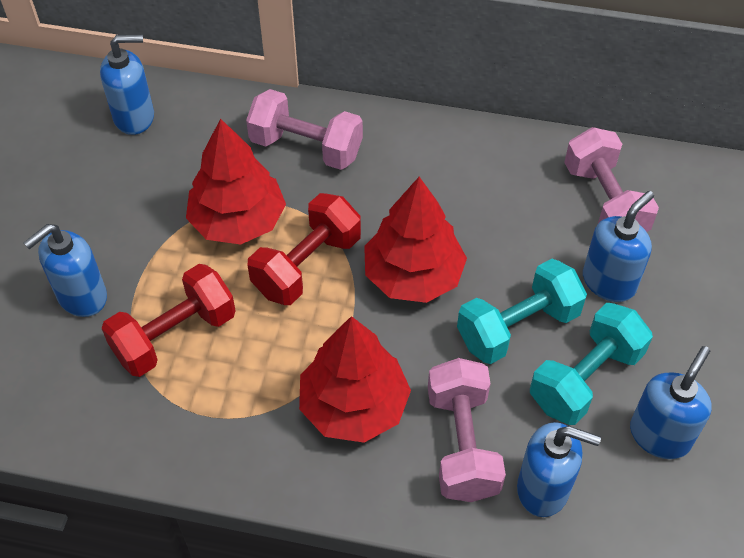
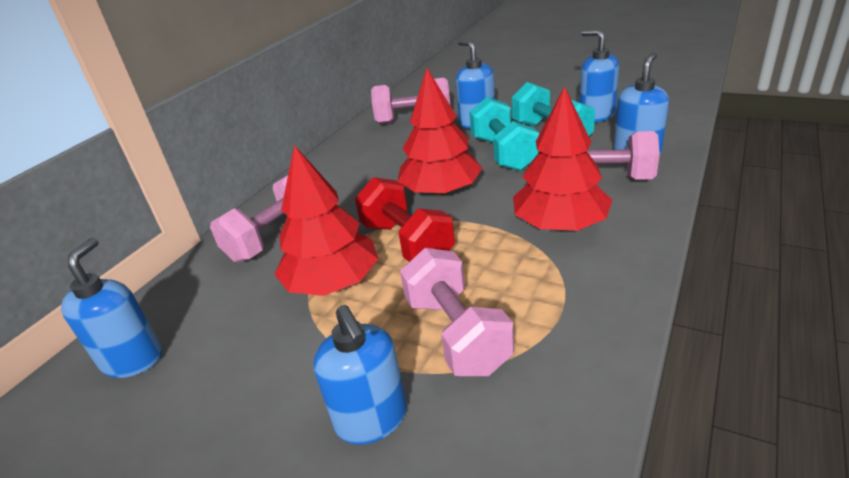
camera: 70 degrees left, 20 degrees down
red dumbbell [102,264,236,377] -> pink dumbbell [400,248,514,376]

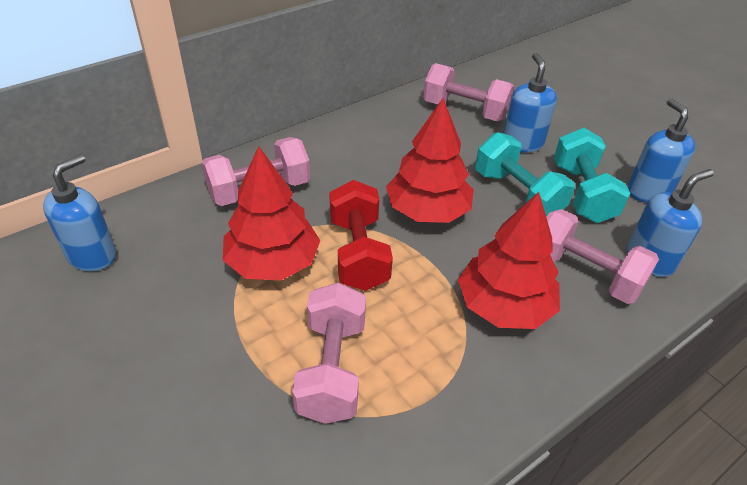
camera: 20 degrees right, 10 degrees up
blue soap dispenser [313,305,407,445] -> none
turquoise dumbbell [469,97,539,171] -> turquoise dumbbell turned 45 degrees counterclockwise [475,132,575,217]

